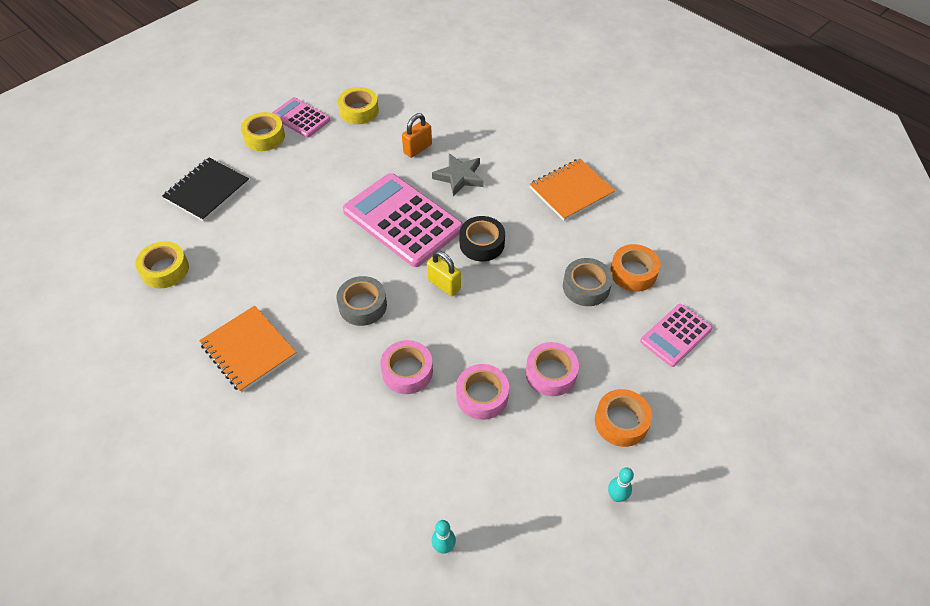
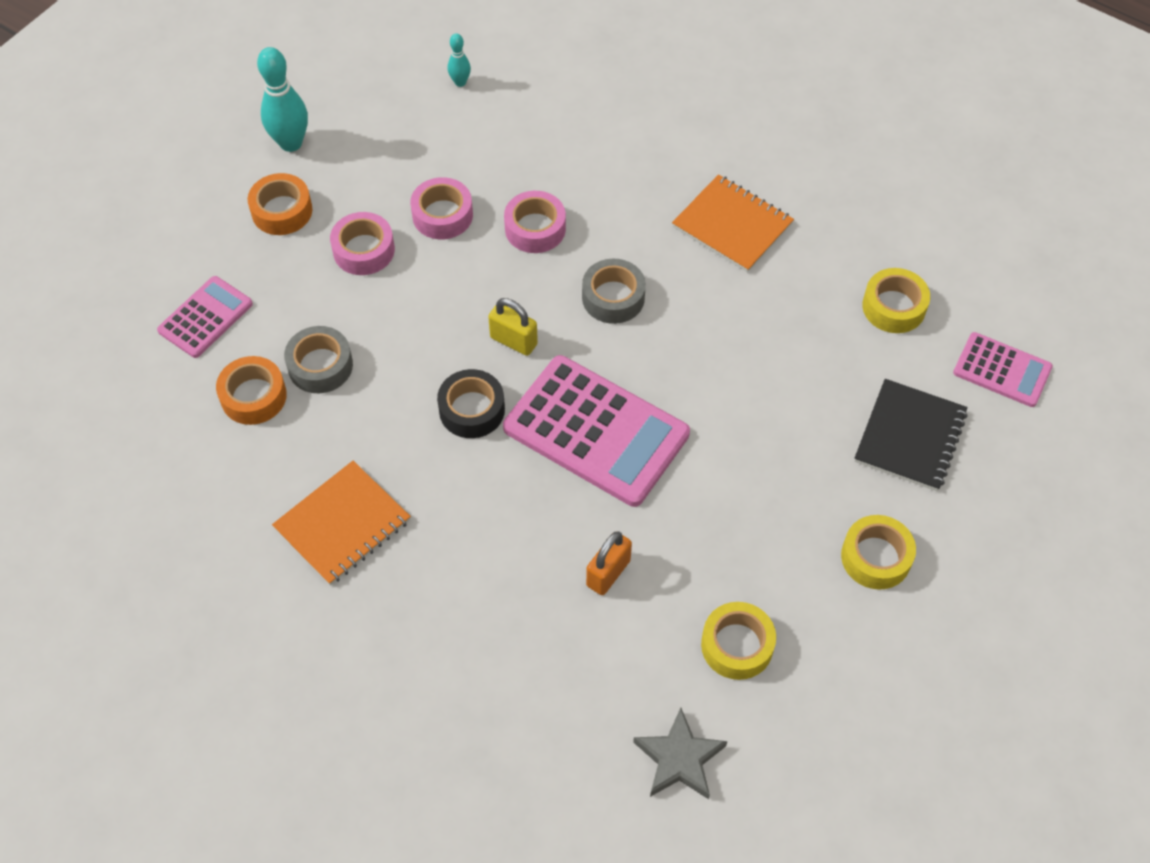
camera: 170 degrees right, 5 degrees up
pink calculator [272,97,330,138] -> pink calculator moved to [953,332,1053,407]
grey star [432,153,484,197] -> grey star moved to [633,708,727,799]
turquoise bowling pin [608,467,634,502] -> turquoise bowling pin [257,47,308,152], size x1.92

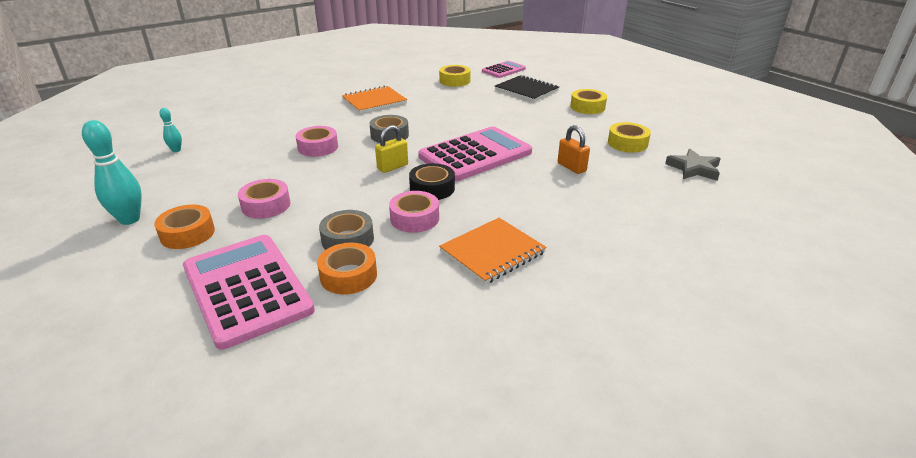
camera: 70 degrees left, 25 degrees down
pink calculator [157,276,253,358] -> pink calculator [183,235,315,350], size x1.84
orange notebook [272,461,411,585] -> orange notebook turned 75 degrees clockwise [439,218,547,285]
pink tape [410,177,473,239] -> pink tape moved to [389,191,439,233]

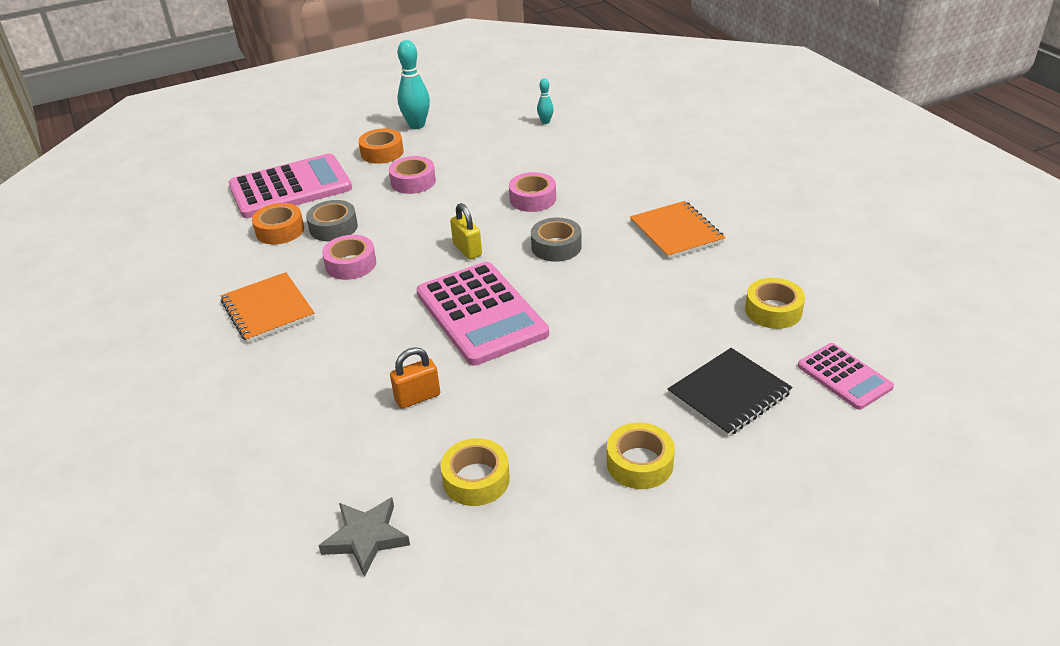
camera: 100 degrees right, 5 degrees up
black tape [409,163,455,200] -> none

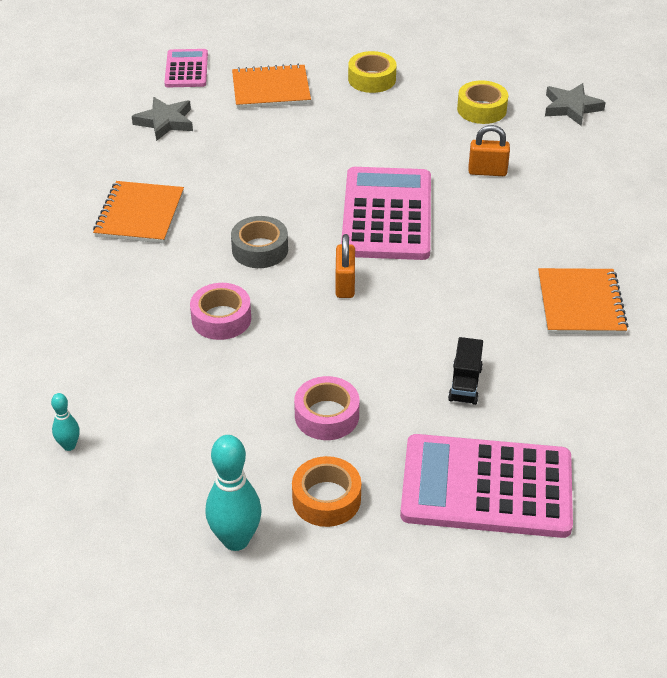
camera: 150 degrees left, 5 degrees up
orange tape [252,203,304,244] -> none
grey tape [306,200,358,242] -> black truck [448,337,483,405]
pink tape [322,235,376,280] -> none
yellow padlock [450,203,482,259] -> orange padlock [336,234,355,298]
black notebook [668,348,793,437] -> orange notebook [232,64,311,109]
yellow tape [745,278,805,329] -> grey star [132,97,193,141]

